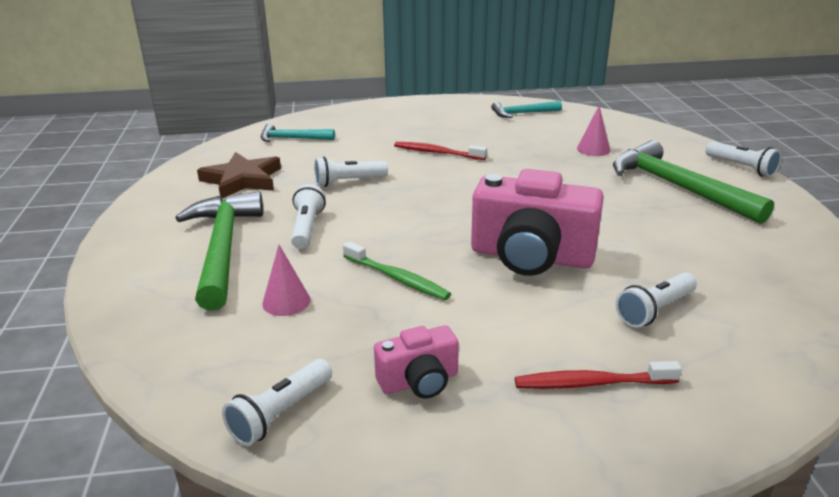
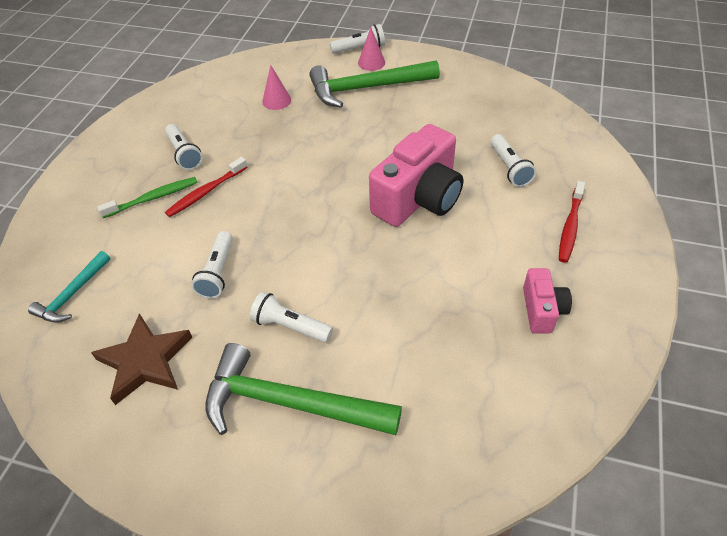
camera: 65 degrees left, 20 degrees up
white flashlight [222,359,332,446] -> white flashlight moved to [165,124,202,170]
pink cone [262,245,310,316] -> pink cone moved to [358,27,385,71]
green toothbrush [343,241,451,300] -> green toothbrush moved to [97,177,198,218]
turquoise hammer [491,101,562,118] -> none

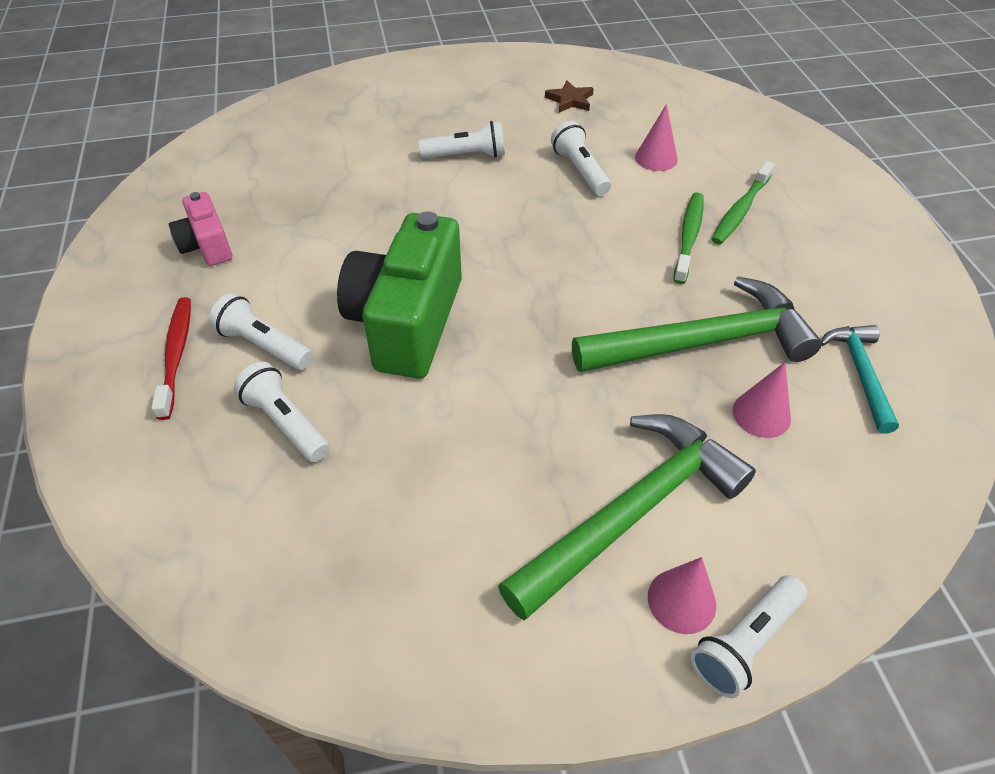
camera: 150 degrees right, 0 degrees up
turquoise hammer [28,251,110,323] -> turquoise hammer moved to [821,325,899,434]
brown star [91,314,192,405] -> brown star [545,80,594,113], size x0.55
white flashlight [165,124,202,170] -> white flashlight moved to [209,293,313,370]
red toothbrush [165,157,248,217] -> green toothbrush [673,193,703,284]
green hammer [205,343,402,435] -> green hammer moved to [572,276,822,372]
pink camera [369,124,463,227] -> green camera [337,211,462,378]
none -> pink cone [635,104,678,171]

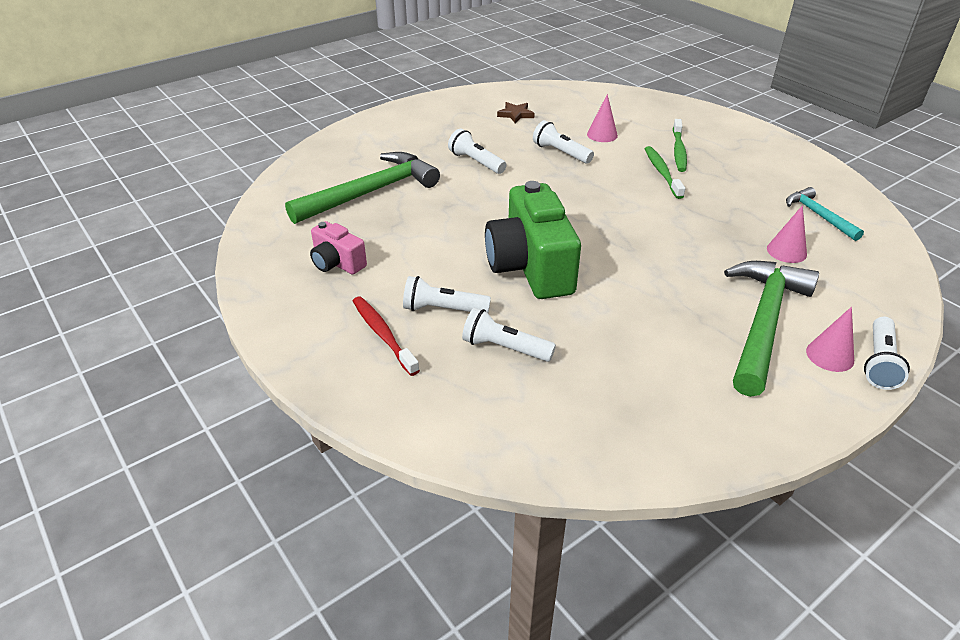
camera: 25 degrees left, 10 degrees down
white flashlight [418,121,505,158] -> white flashlight turned 105 degrees counterclockwise [448,129,507,174]
green hammer [572,276,822,372] -> green hammer moved to [285,152,440,224]

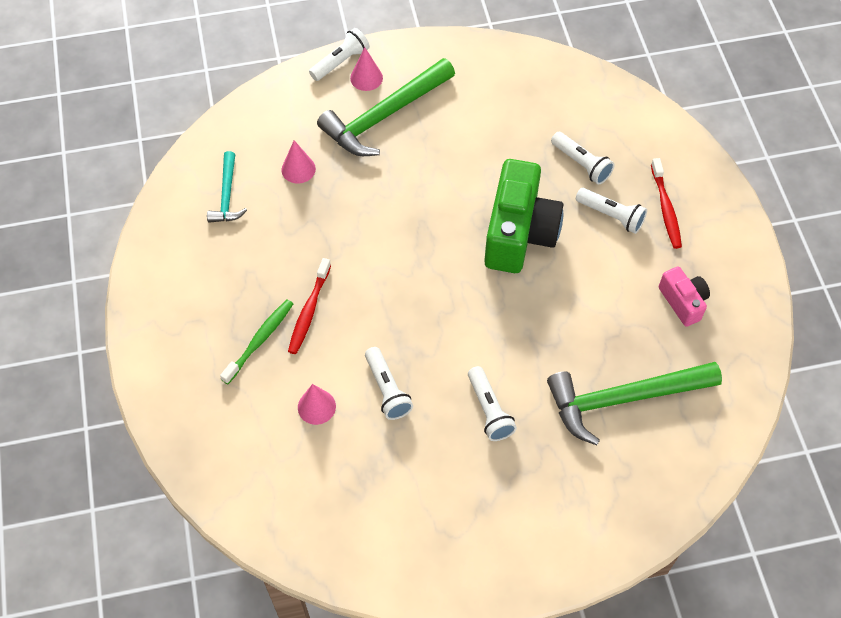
camera: 155 degrees left, 20 degrees up
brown star [497,102,535,123] -> none
green toothbrush [645,146,686,199] -> red toothbrush [288,258,331,354]

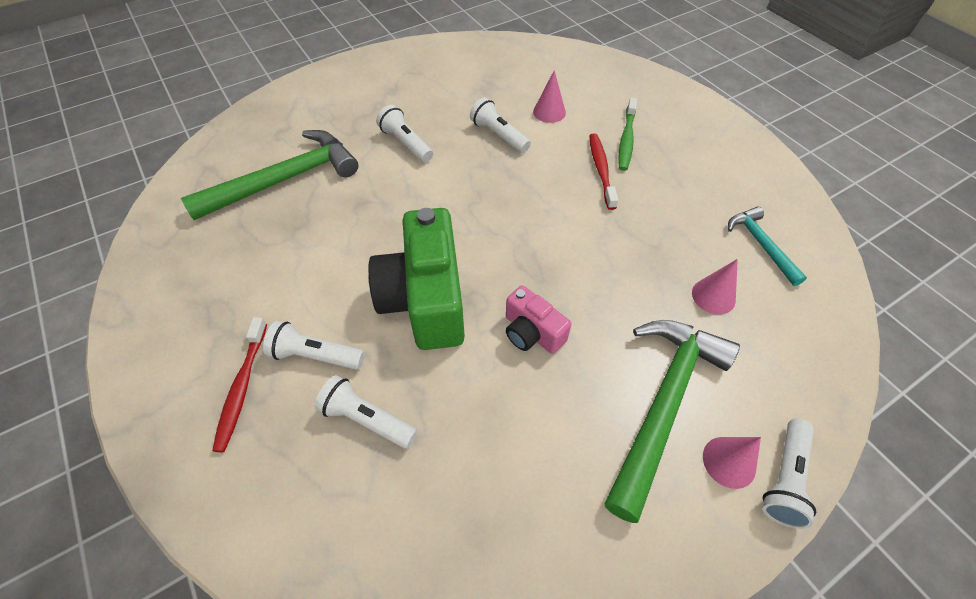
camera: 160 degrees right, 5 degrees down
red toothbrush [651,158,682,249] -> red toothbrush turned 150 degrees counterclockwise [212,317,267,452]
pink camera [659,266,710,327] -> pink camera moved to [506,285,572,354]

